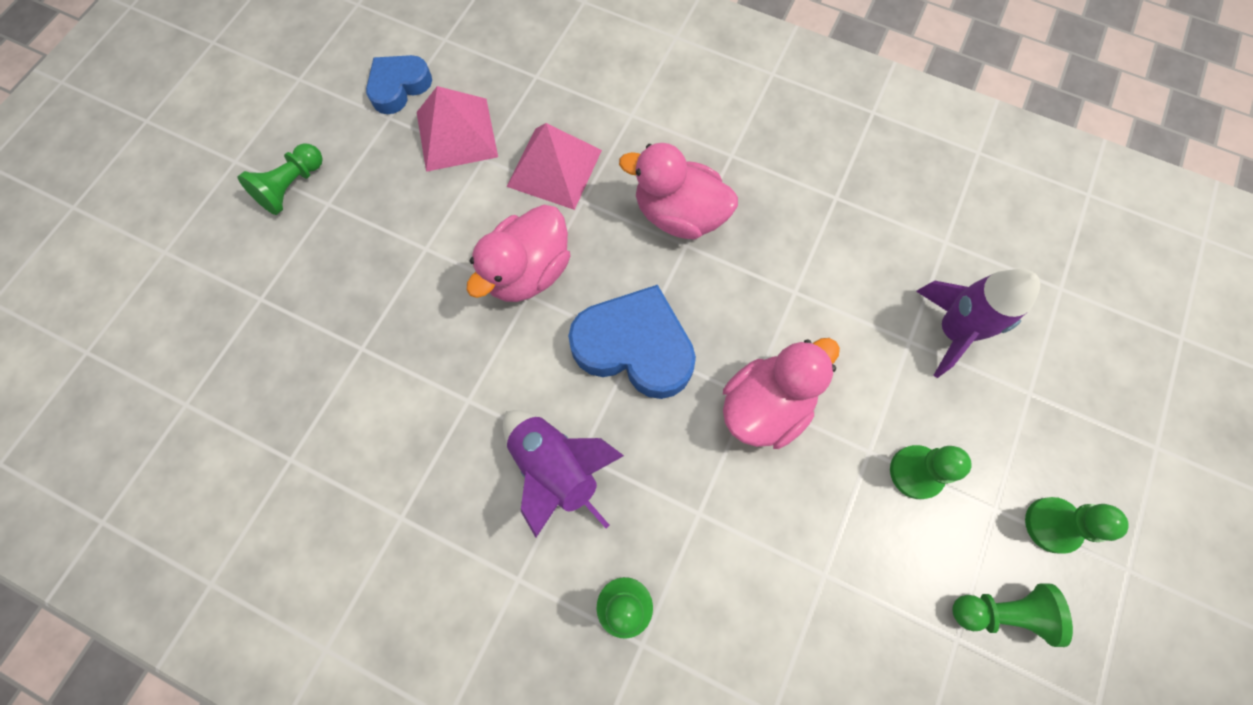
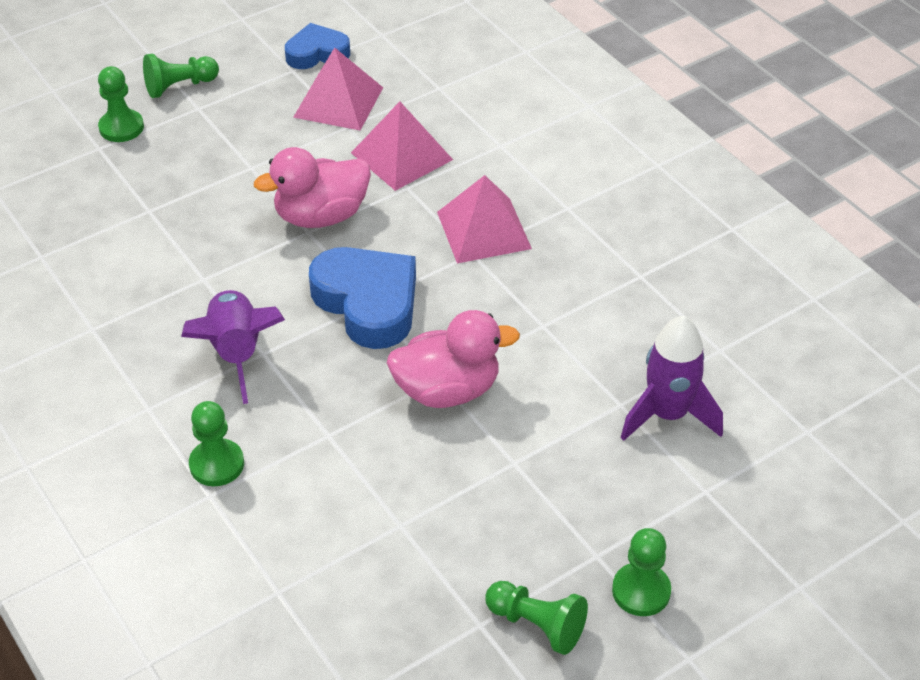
camera: 30 degrees right, 25 degrees down
pink duck [619,143,738,240] -> pink pyramid [437,175,532,263]
green pawn [890,445,972,499] -> green pawn moved to [98,66,144,142]

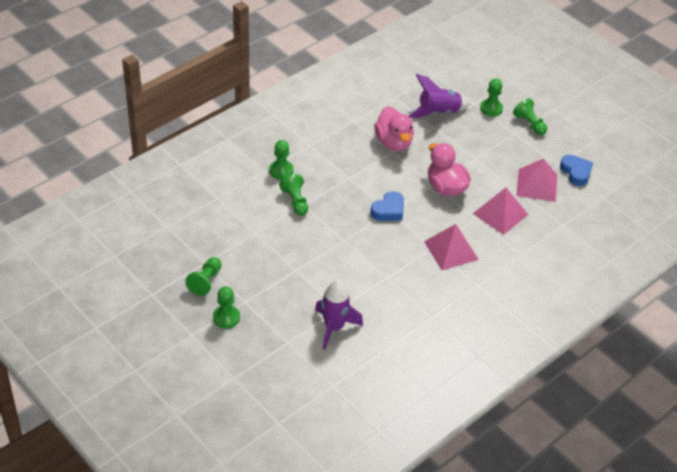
camera: 80 degrees right, 0 degrees up
purple rocket [181,290,285,404] -> purple rocket moved to [409,74,470,118]
blue heart [309,247,416,349] -> blue heart [370,191,404,221], size x0.61
pink duck [387,310,520,408] -> pink duck moved to [374,106,414,151]
none -> green pawn [279,174,308,216]

